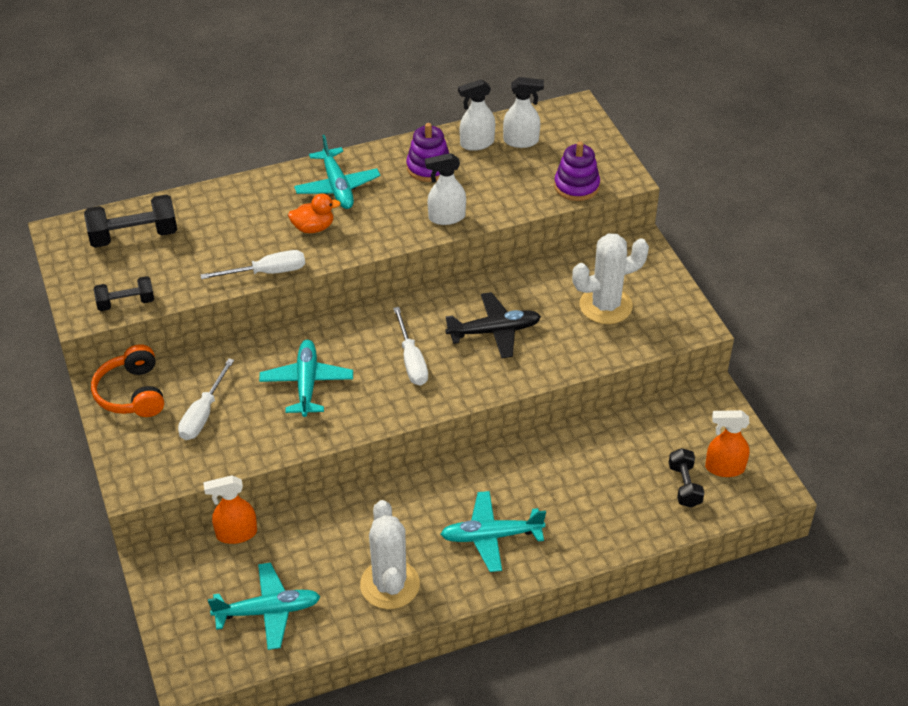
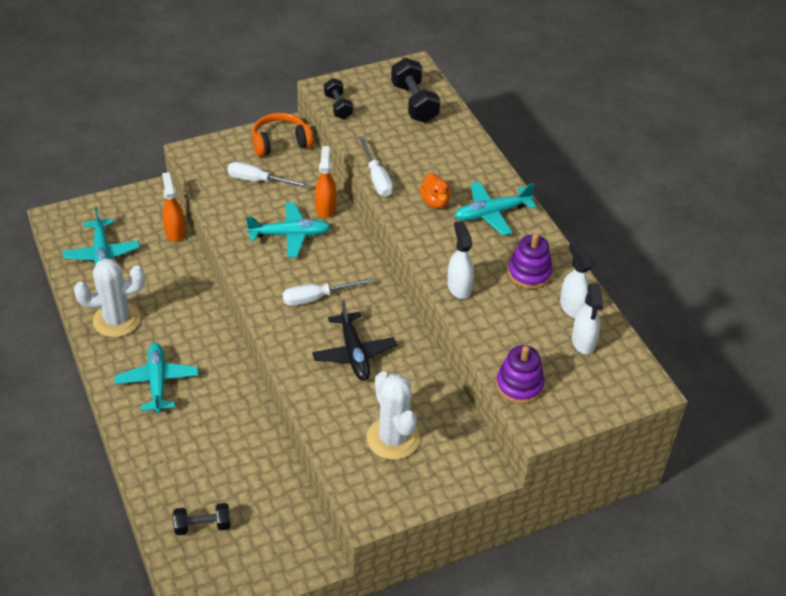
camera: 85 degrees right, 0 degrees up
orange spray bottle [705,410,750,477] -> orange spray bottle moved to [315,146,337,218]

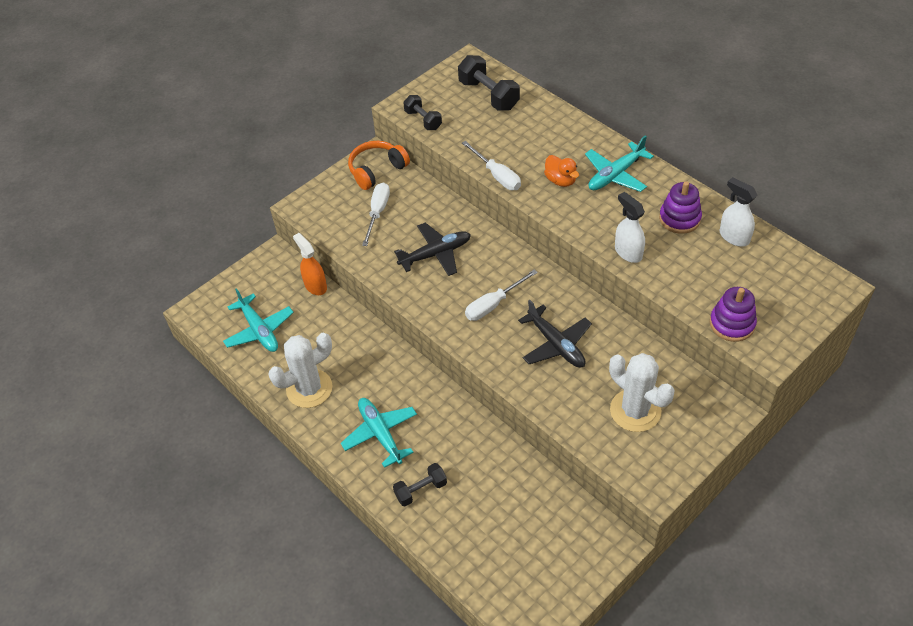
camera: 15 degrees left, 5 degrees up
black dumbbell [173,503,230,535] -> black dumbbell moved to [393,463,447,506]
white screwdriver [228,162,310,188] -> white screwdriver turned 105 degrees clockwise [362,182,390,246]
turquoise plane [246,203,330,257] -> black plane [394,223,471,276]
orange spray bottle [315,146,337,218] -> none
white spray bottle [572,284,603,354] -> none

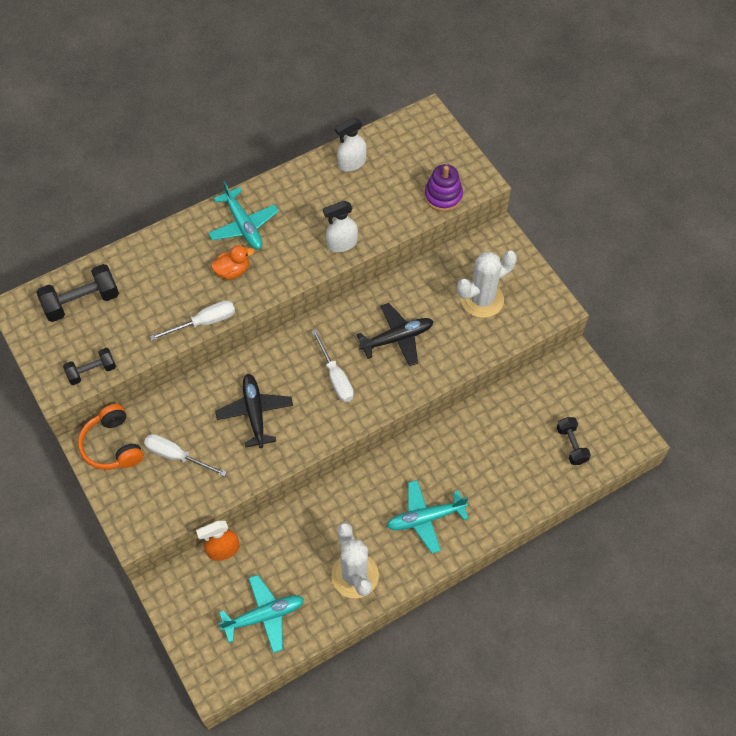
camera: 80 degrees left, 10 degrees up
black dumbbell [393,463,447,506] -> black dumbbell moved to [557,417,591,465]
purple stacking toy [659,181,702,234] -> none

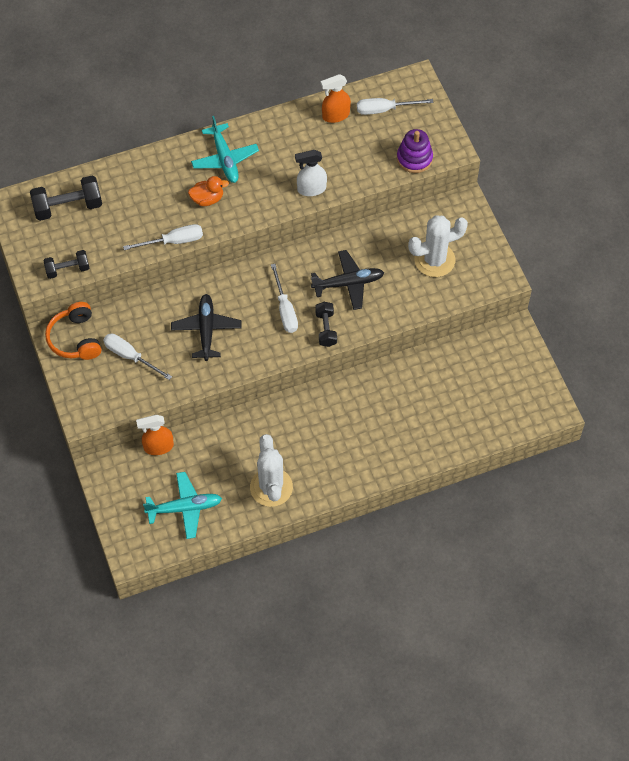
camera: 10 degrees right, 0 degrees up
white spray bottle [335,117,367,172] -> orange spray bottle [321,74,351,123]
turquoise plane [387,480,469,553] -> none
black dumbbell [557,417,591,465] -> black dumbbell moved to [315,302,337,347]
none -> white screwdriver [357,98,434,115]

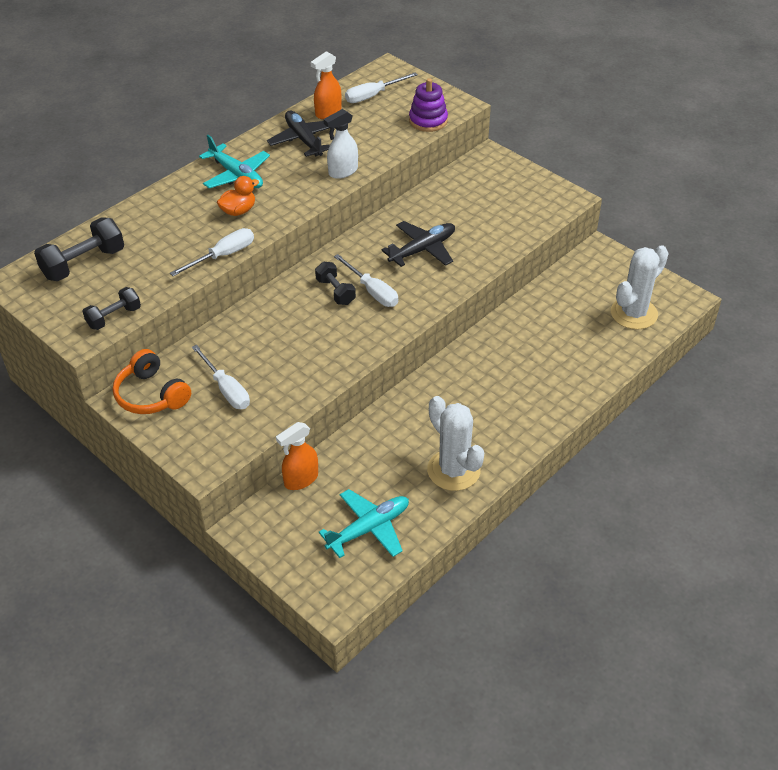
camera: 25 degrees left, 15 degrees down
white screwdriver [103,334,172,380] -> white screwdriver turned 135 degrees counterclockwise [192,345,250,409]
black plane [171,294,242,361] -> black plane moved to [267,111,331,157]
black dumbbell [315,302,337,347] -> black dumbbell moved to [315,262,356,305]
white cactus [408,215,468,277] -> white cactus moved to [611,245,669,330]

